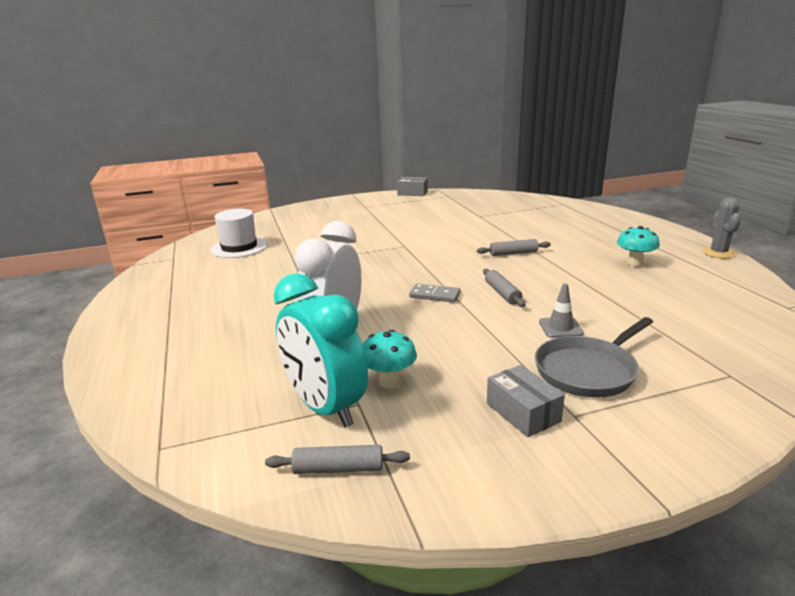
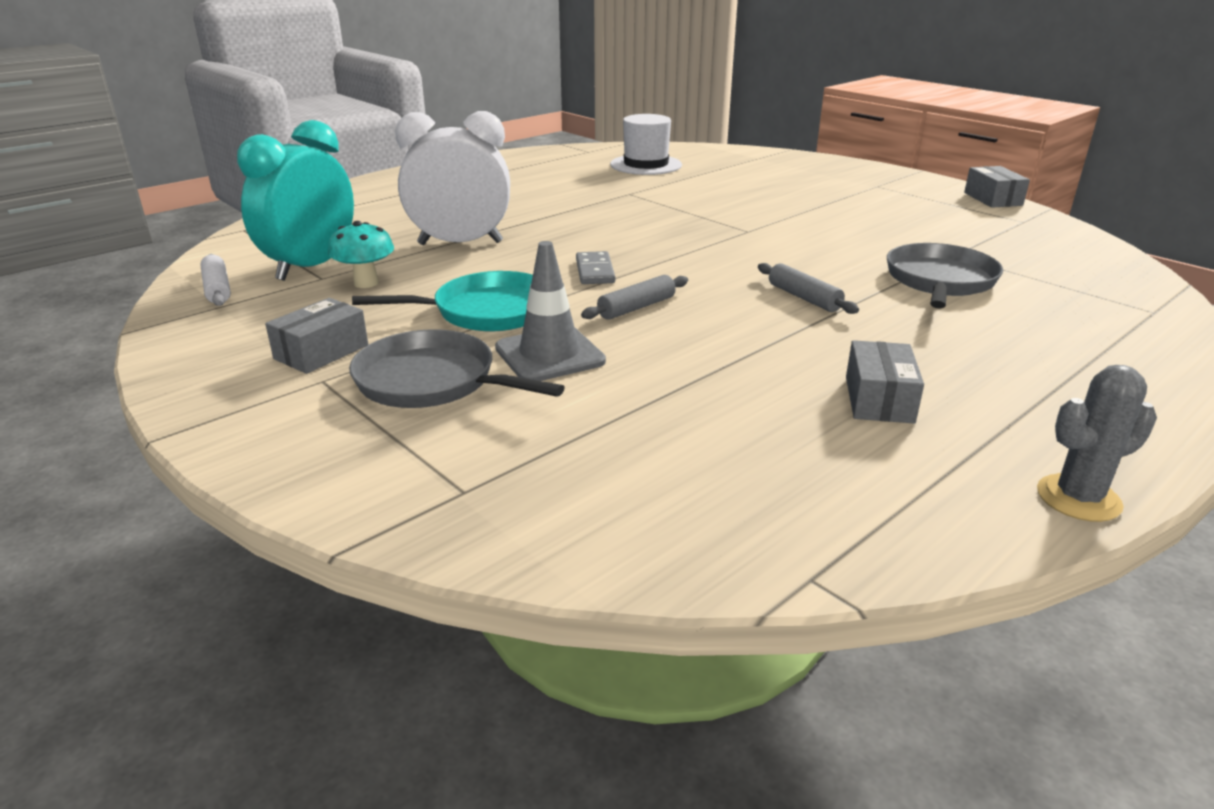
camera: 65 degrees right, 5 degrees up
grey rolling pin [265,445,410,474] -> white rolling pin [200,254,231,306]
grey traffic cone [539,283,584,338] -> grey traffic cone [495,241,606,381], size x1.58
turquoise mushroom [617,226,660,267] -> grey box [846,340,924,423]
none -> turquoise pan [352,271,533,331]
none -> grey pan [887,243,1003,309]

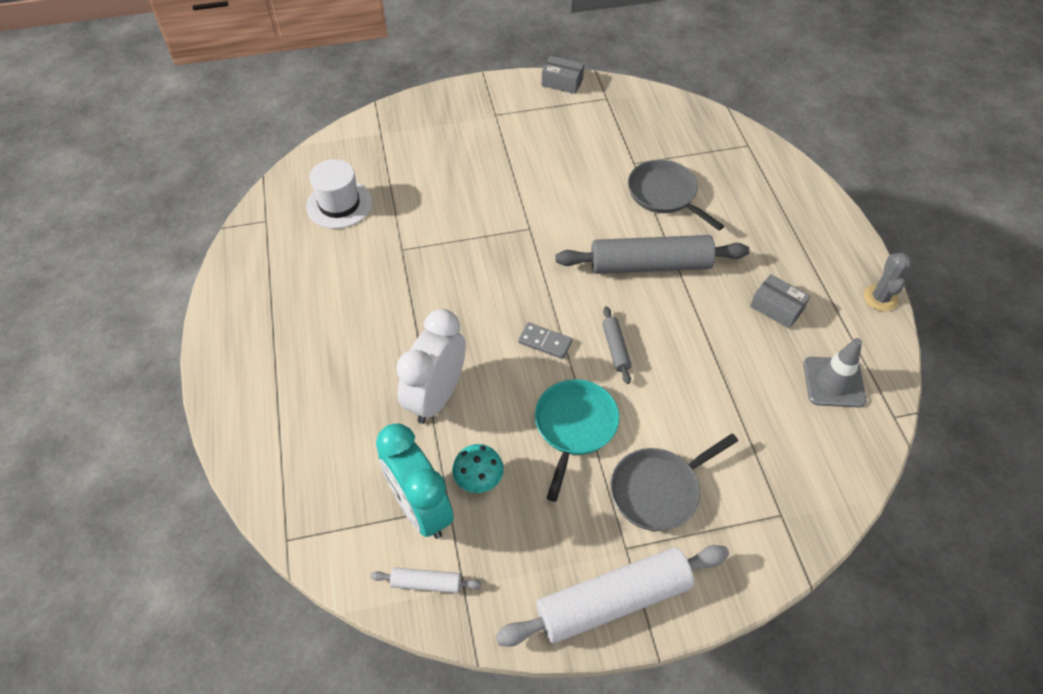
camera: 60 degrees left, 25 degrees up
grey box [265,298,368,374] -> none
grey traffic cone [495,241,606,381] -> grey traffic cone moved to [803,338,867,407]
grey rolling pin [758,263,859,314] -> grey rolling pin [555,235,750,274], size x2.21
none -> white rolling pin [496,545,729,647]

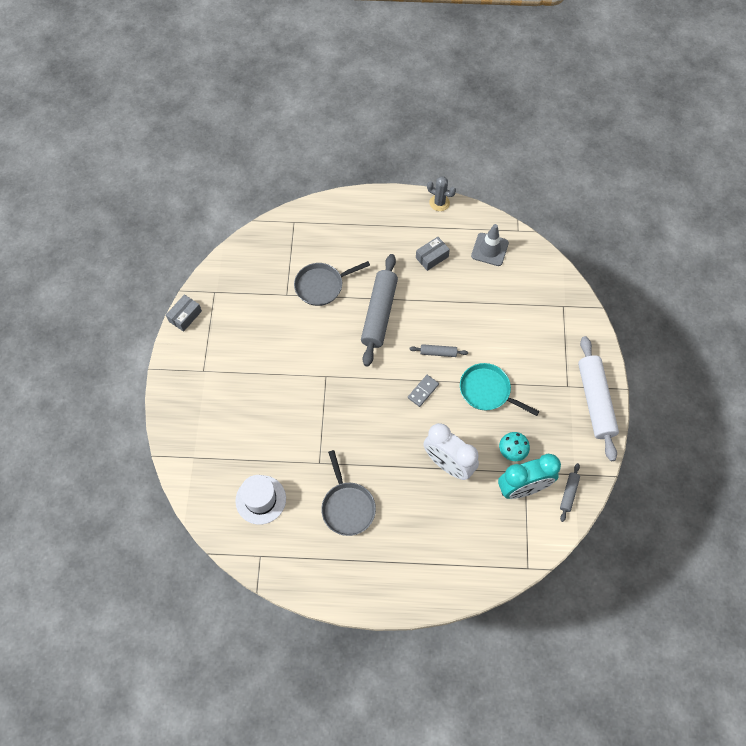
camera: 75 degrees left, 10 degrees up
white rolling pin [370,567,481,593] -> grey rolling pin [560,463,580,522]
grey pan [610,433,738,531] -> grey pan moved to [321,450,376,536]

